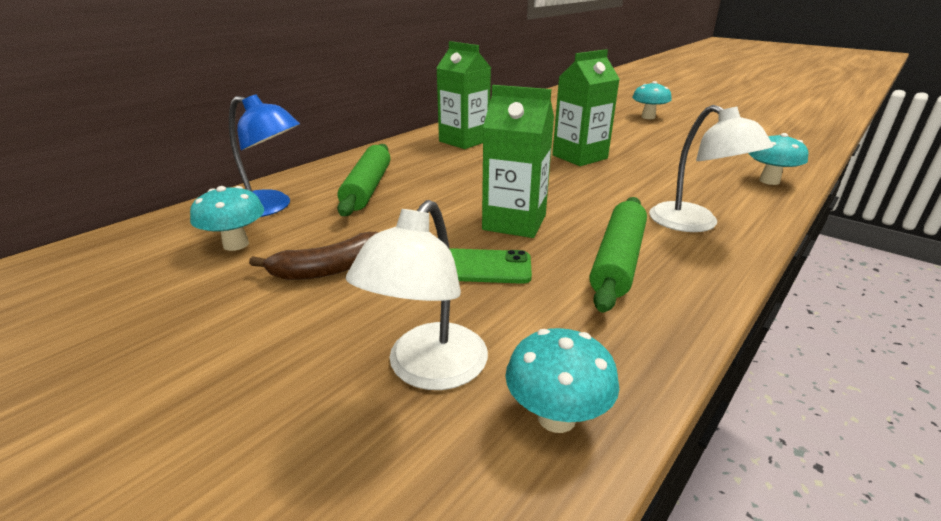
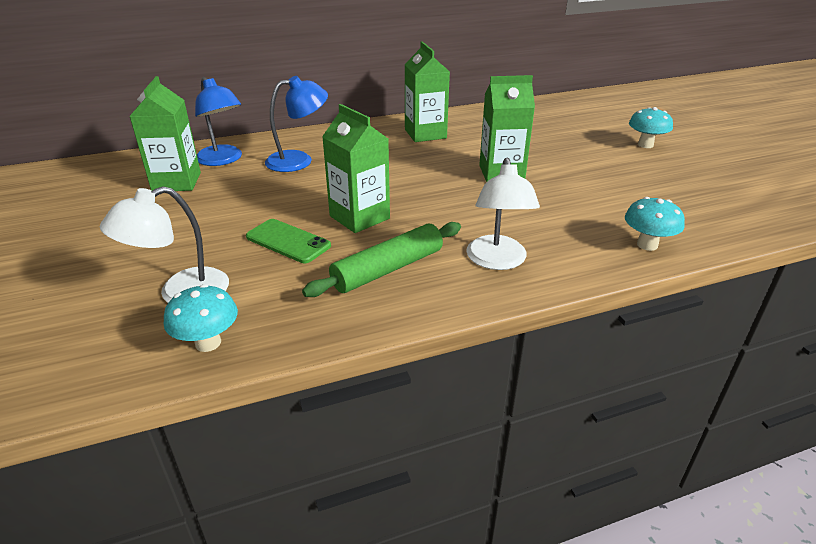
camera: 30 degrees right, 5 degrees up
turquoise mushroom [190,186,264,251] -> green carton [129,76,201,191]
brown banana [249,232,379,280] -> none
green rolling pin [337,144,390,216] -> blue lamp [265,76,328,172]

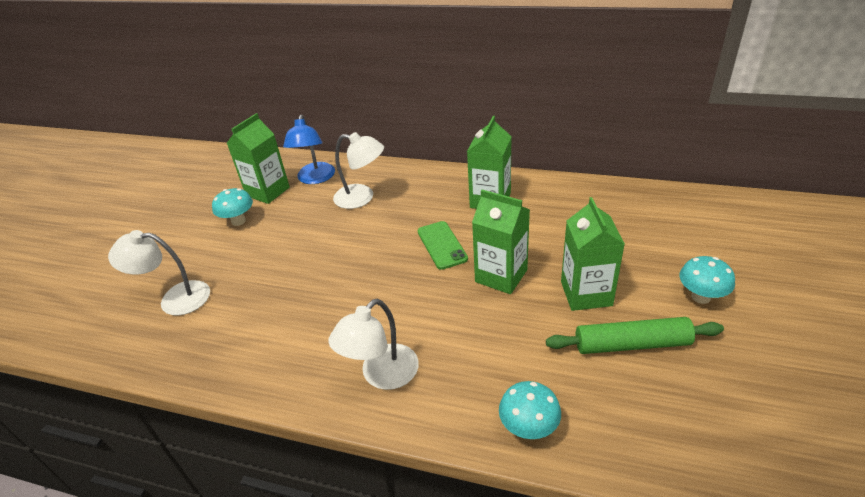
camera: 40 degrees right, 5 degrees up
turquoise mushroom [164,284,238,352] -> turquoise mushroom moved to [212,188,253,226]
green phone [246,219,331,263] -> green phone moved to [417,221,468,270]
blue lamp [265,76,328,172] -> white lamp [333,132,384,209]
green rolling pin [302,222,461,297] -> green rolling pin moved to [546,317,724,354]
green carton [322,104,390,233] -> green carton moved to [561,197,625,311]

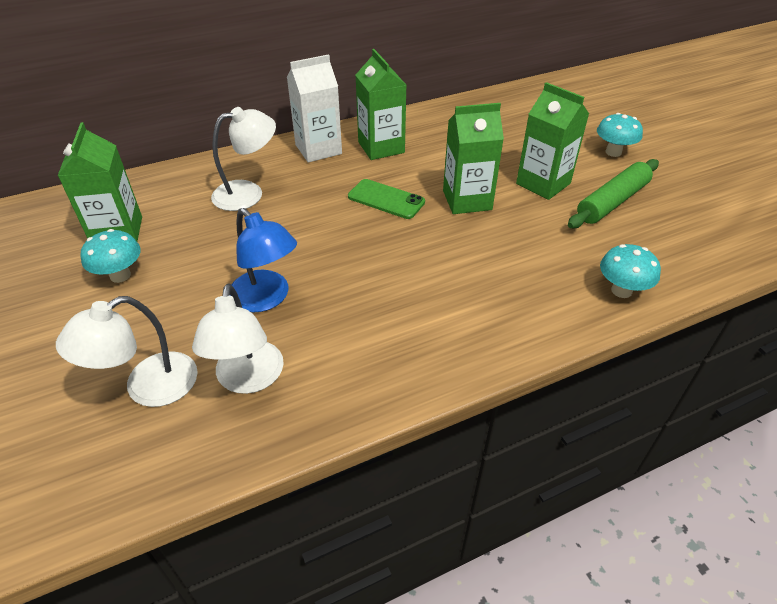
camera: 45 degrees left, 5 degrees up
blue lamp [283,115,335,184] -> blue lamp moved to [230,208,297,312]
white lamp [328,299,419,390] -> white lamp moved to [192,283,284,394]
none -> white carton [287,54,342,163]

